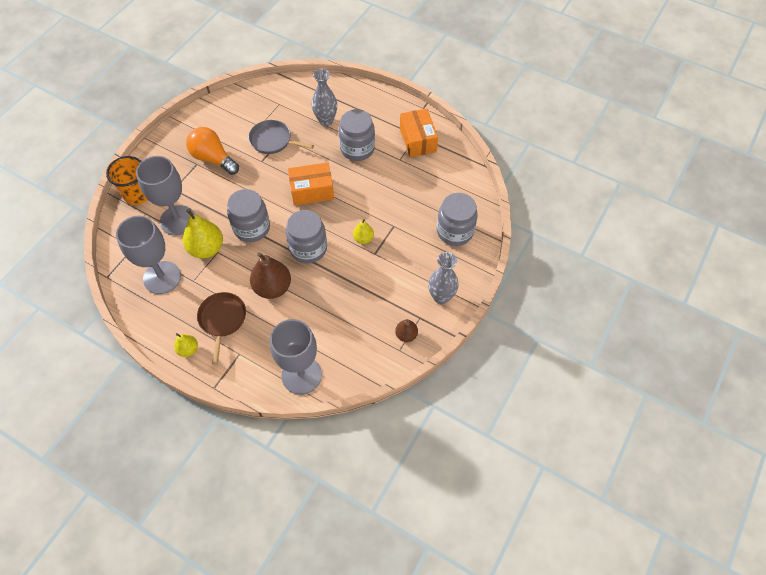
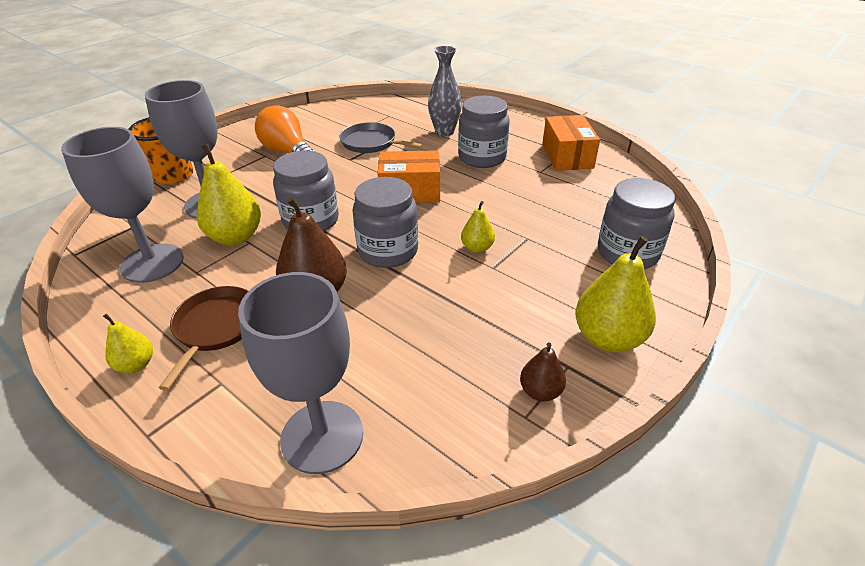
camera: 10 degrees right, 20 degrees down
grey vase [428,252,458,304] -> yellow pear [575,236,656,352]

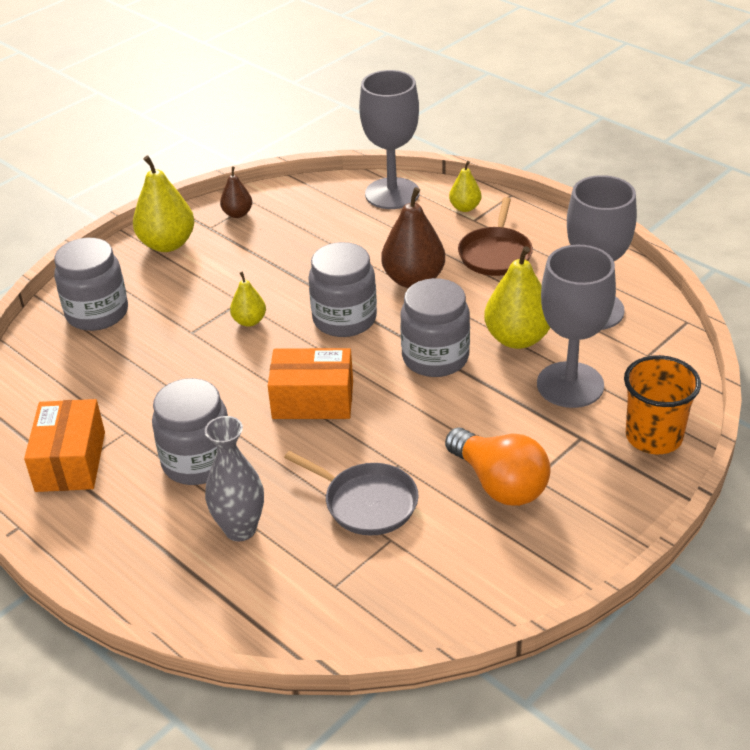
camera: 175 degrees left, 0 degrees up
yellow pear [103,314,153,373] -> yellow pear moved to [449,161,481,212]

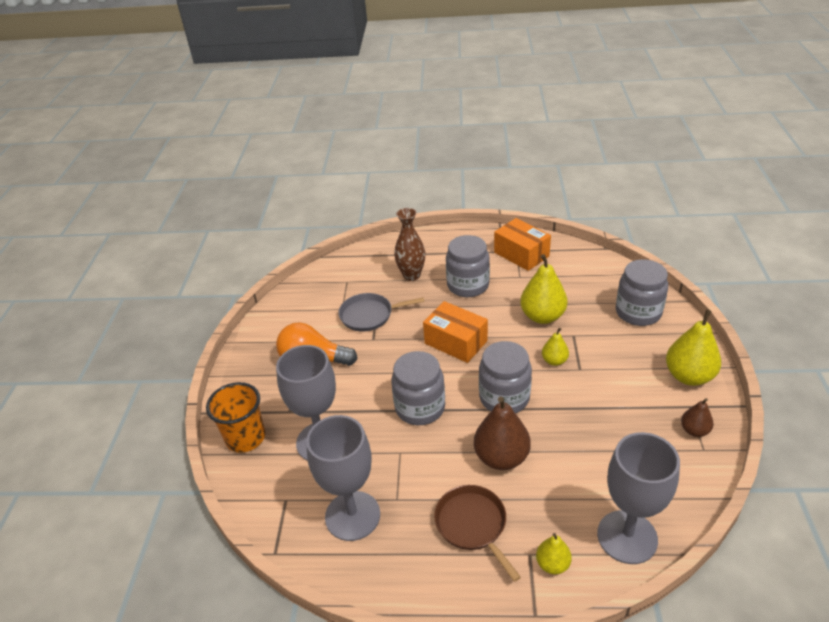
camera: 140 degrees right, 0 degrees up
grey vase [205,416,264,541] -> brown vase [394,208,425,281]
orange box [268,348,353,419] -> orange box turned 75 degrees clockwise [423,301,488,363]
yellow pear [484,246,550,349] -> yellow pear moved to [520,254,567,324]

